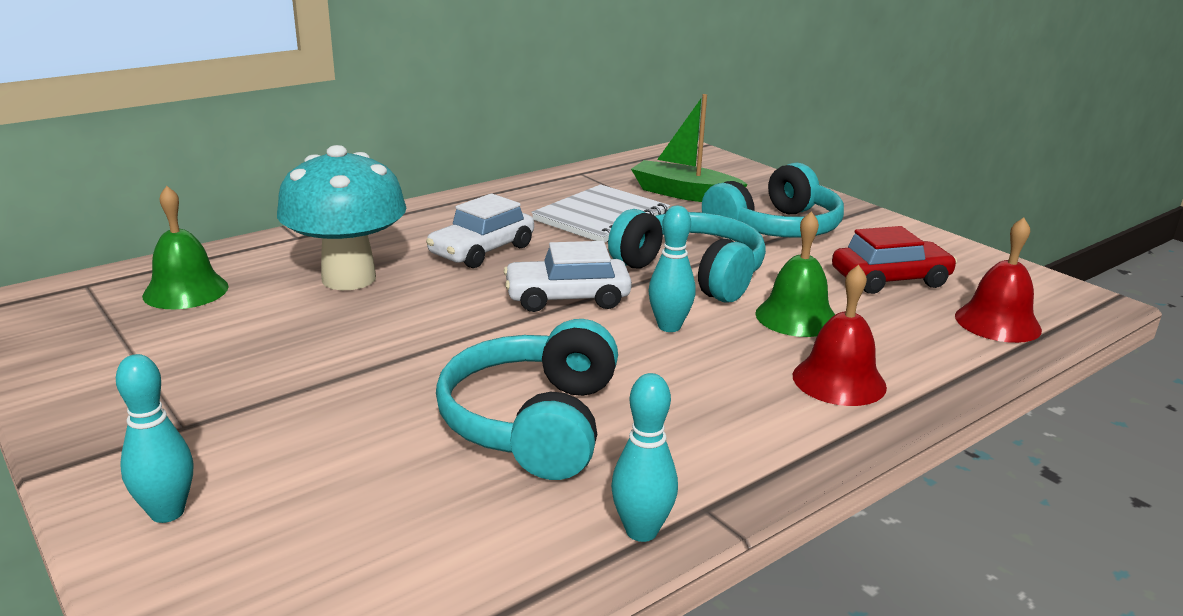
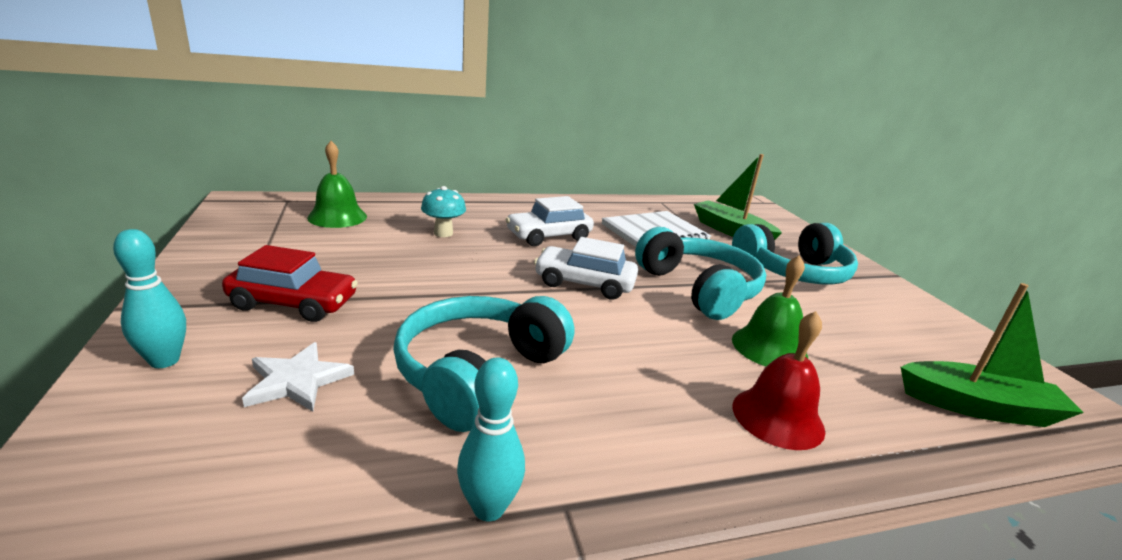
camera: 20 degrees right, 0 degrees up
turquoise mushroom [277,145,406,290] -> turquoise mushroom [421,186,466,237], size x0.49
turquoise bowling pin [648,206,696,332] -> none
red car [832,226,957,294] -> red car moved to [222,245,358,322]
red bell [955,217,1042,343] -> green boat [901,283,1084,427]
none -> white star [242,342,354,412]

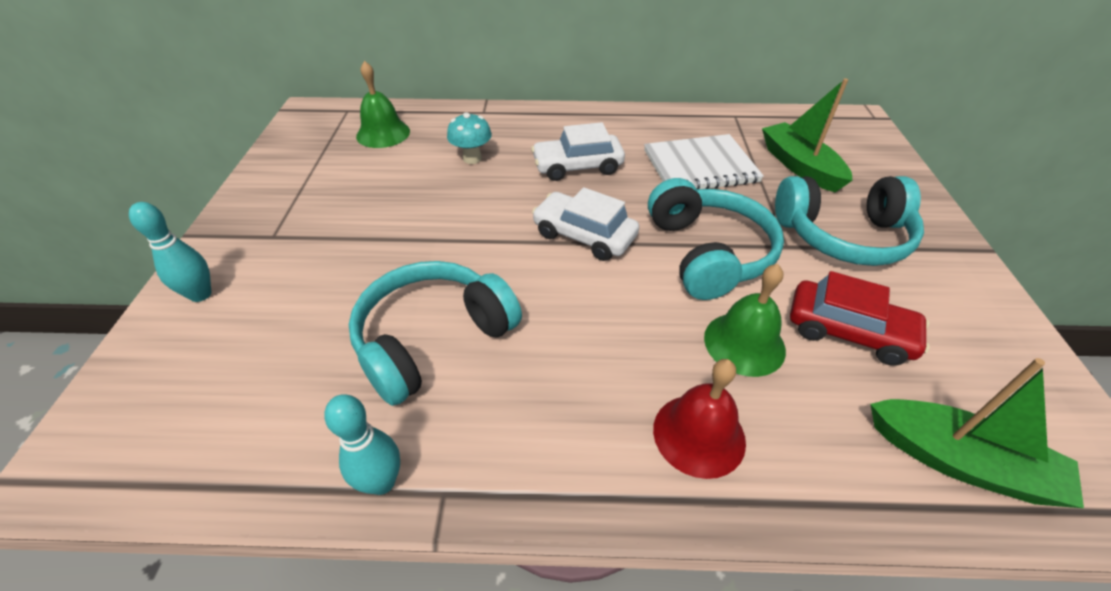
camera: 20 degrees right, 20 degrees up
red car [222,245,358,322] -> red car moved to [790,271,930,366]
white star [242,342,354,412] -> none

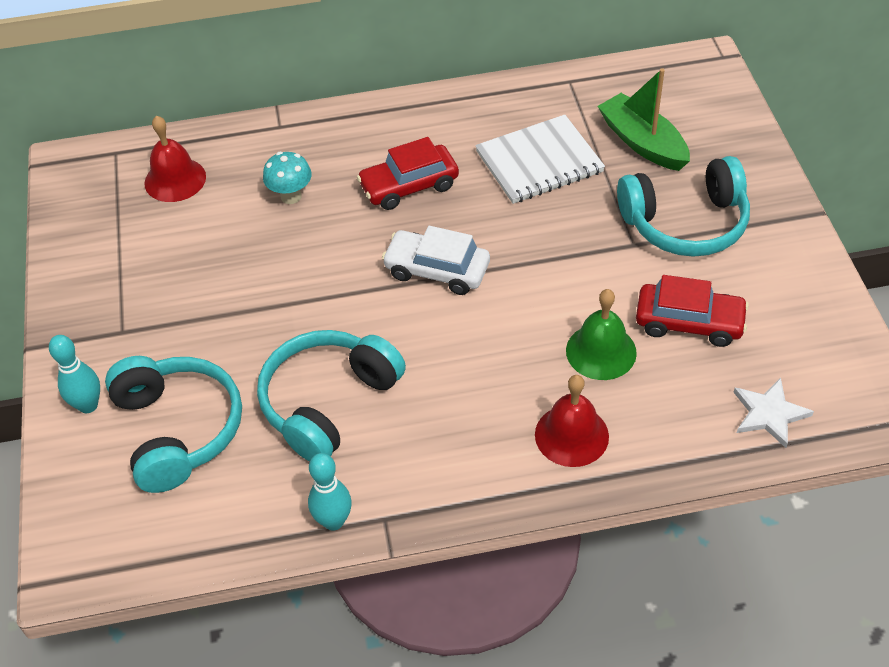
camera: 10 degrees left, 5 degrees up
green bell [356,61,410,148] -> red bell [144,115,206,202]
white car [531,122,625,181] -> red car [357,137,459,210]
turquoise headphones [648,178,784,300] -> turquoise headphones moved to [105,356,242,493]
green boat [870,358,1084,508] -> white star [734,378,814,448]

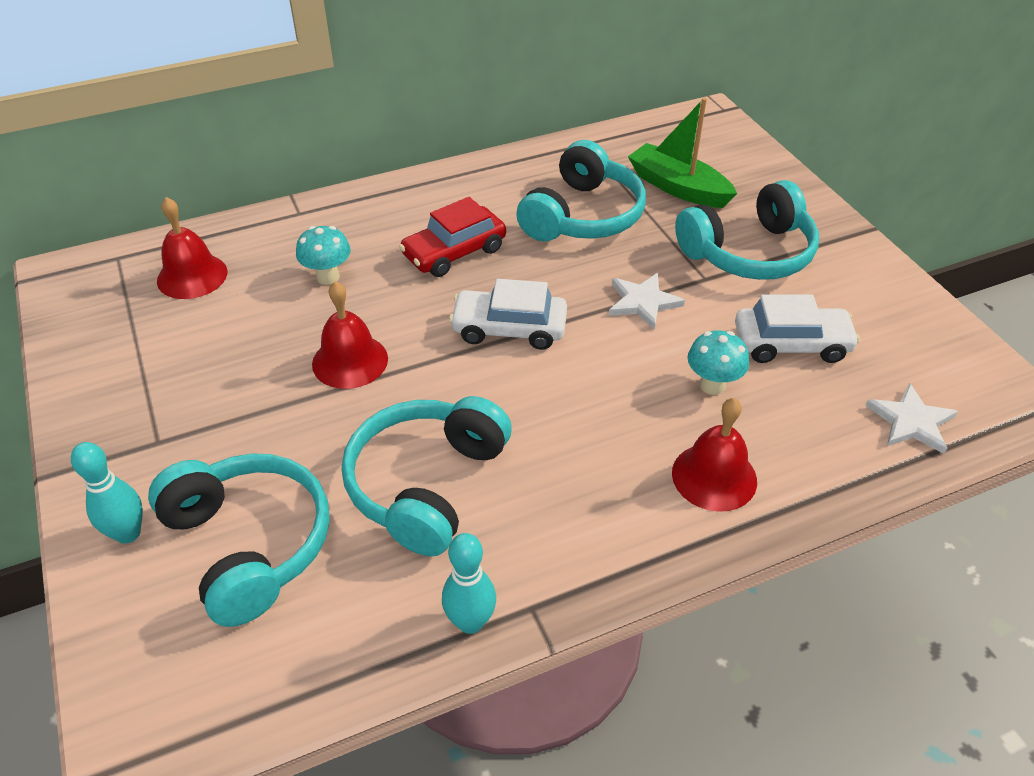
camera: 15 degrees left, 5 degrees down
white notebook [475,115,605,204] -> turquoise headphones [516,140,646,241]
green bell [566,289,637,380] -> turquoise mushroom [687,330,749,395]
red car [636,275,749,347] -> white car [735,294,860,363]
none -> red bell [312,281,388,389]
none -> white star [609,273,685,330]

